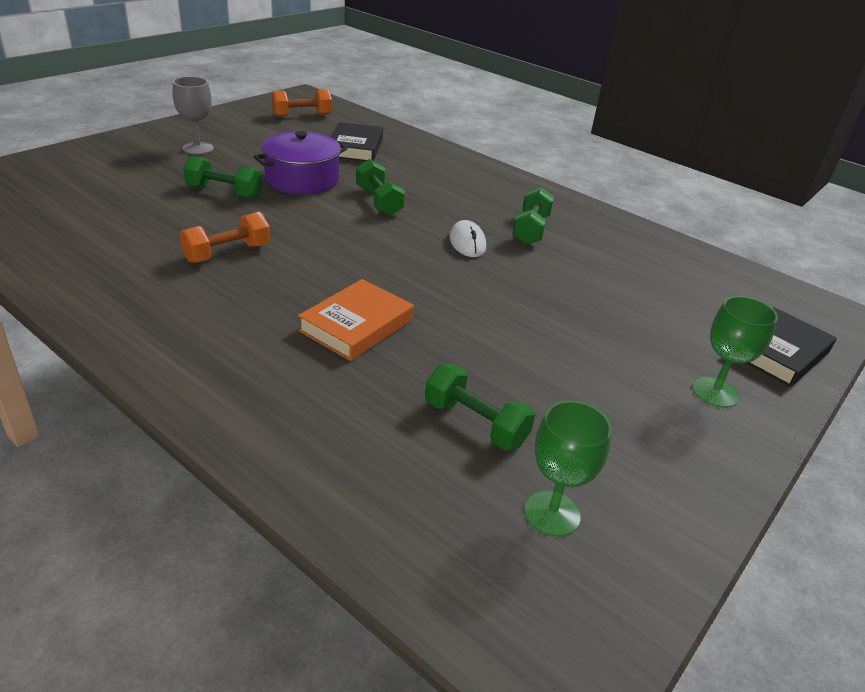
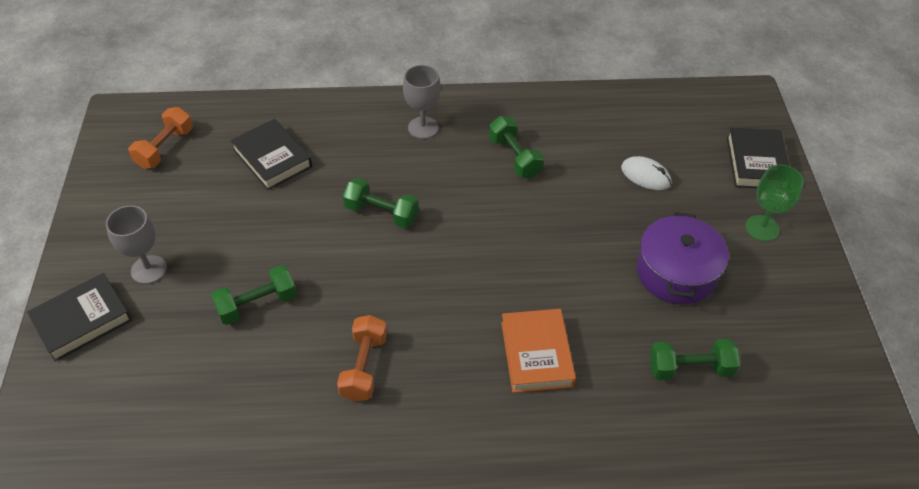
camera: 40 degrees left, 15 degrees up
purple pot [254,131,347,195] -> purple pot moved to [637,212,729,305]
white mouse [450,220,486,257] -> white mouse moved to [621,156,671,190]
green goblet [524,401,612,537] -> none
none -> black book [27,273,132,361]
none -> grey goblet [403,65,441,139]

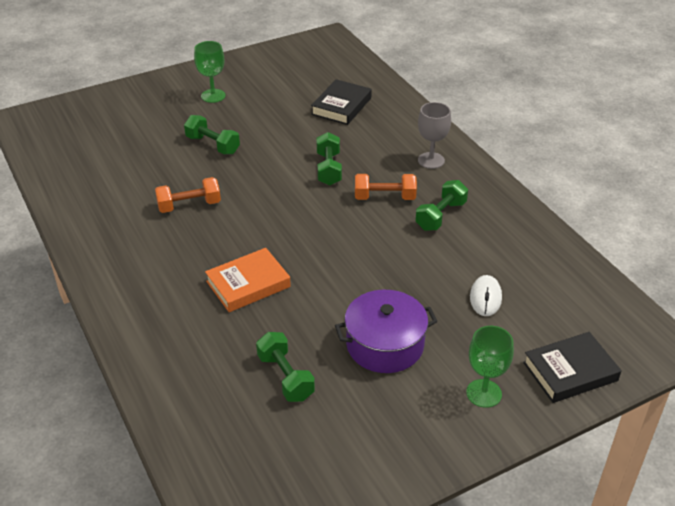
camera: 65 degrees right, 10 degrees down
black book [27,273,132,361] -> none
grey goblet [106,205,167,284] -> green goblet [194,41,226,103]
orange dumbbell [128,107,193,169] -> orange dumbbell moved to [355,174,417,200]

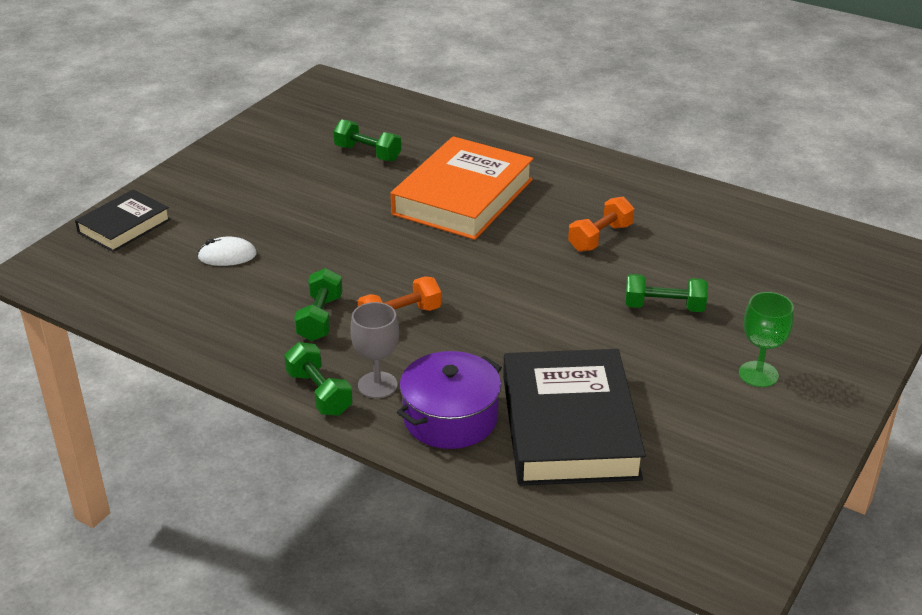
camera: 150 degrees right, 5 degrees down
orange book [205,248,291,312] -> orange book [390,136,534,240], size x1.77
black book [311,79,372,125] -> black book [503,349,646,486], size x1.77
green dumbbell [317,132,342,185] -> green dumbbell moved to [284,342,353,416]
purple pot [335,290,438,373] -> purple pot moved to [397,351,502,449]
green goblet [466,326,514,408] -> none
white mouse [470,275,502,316] -> white mouse turned 75 degrees counterclockwise [197,237,257,266]

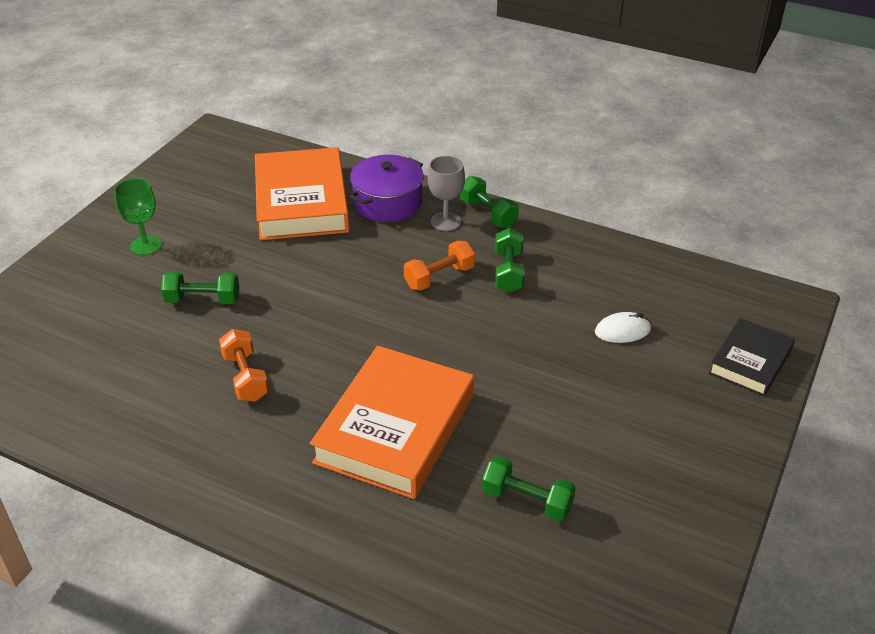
camera: 175 degrees right, 5 degrees up
black book [503,349,646,486] -> orange book [255,147,349,240]
orange dumbbell [568,197,634,252] -> orange dumbbell turned 60 degrees counterclockwise [219,329,269,402]

